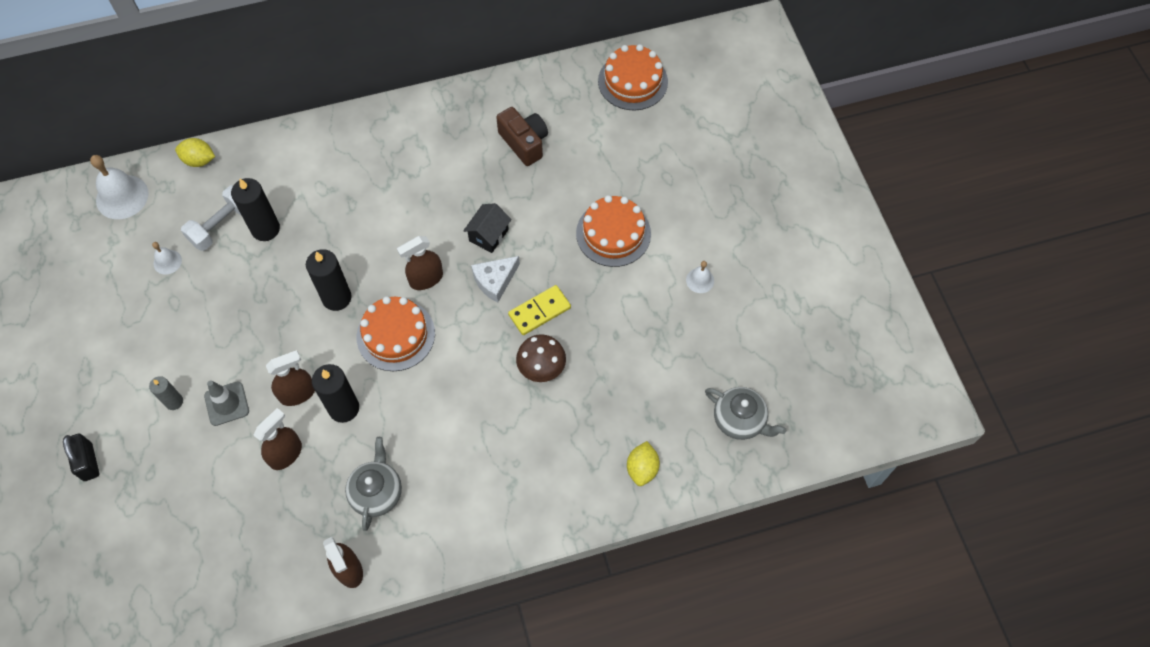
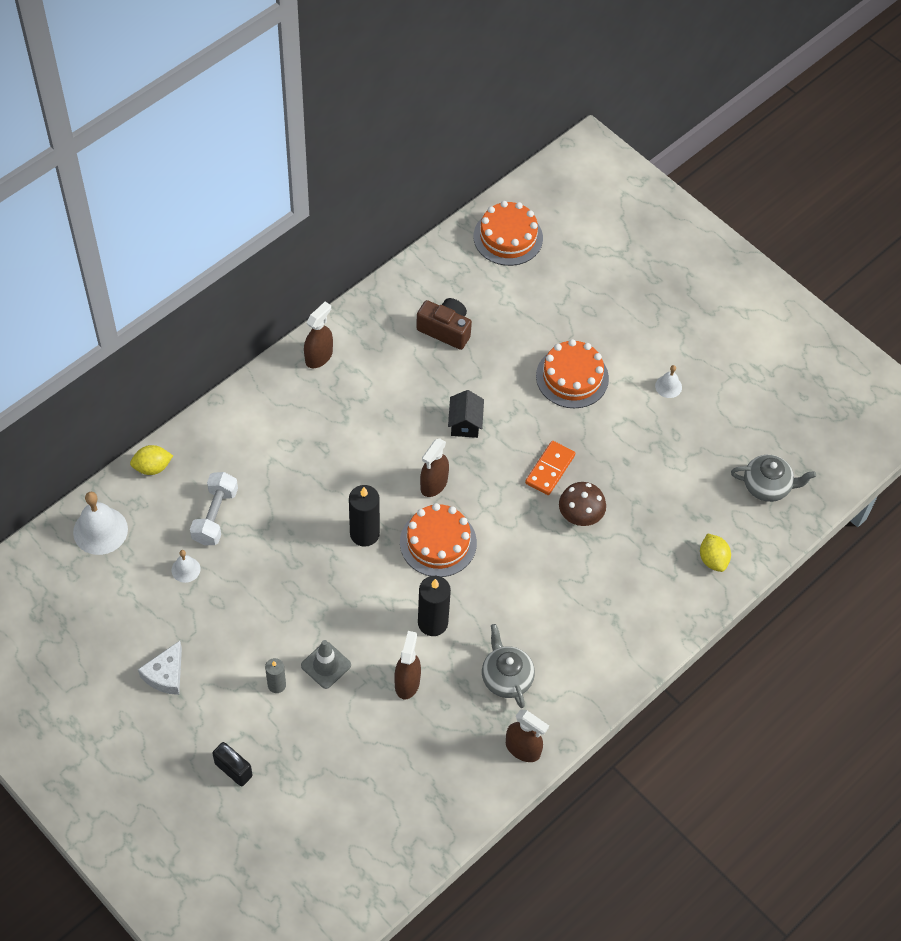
camera: 30 degrees left, 5 degrees down
black candle [231,178,280,241] -> none
brown spray bottle [266,350,315,406] -> brown spray bottle moved to [304,302,333,368]
white cheese [471,256,520,303] -> white cheese moved to [138,641,182,695]
yellow domino [508,285,571,335] -> orange domino [525,441,575,495]

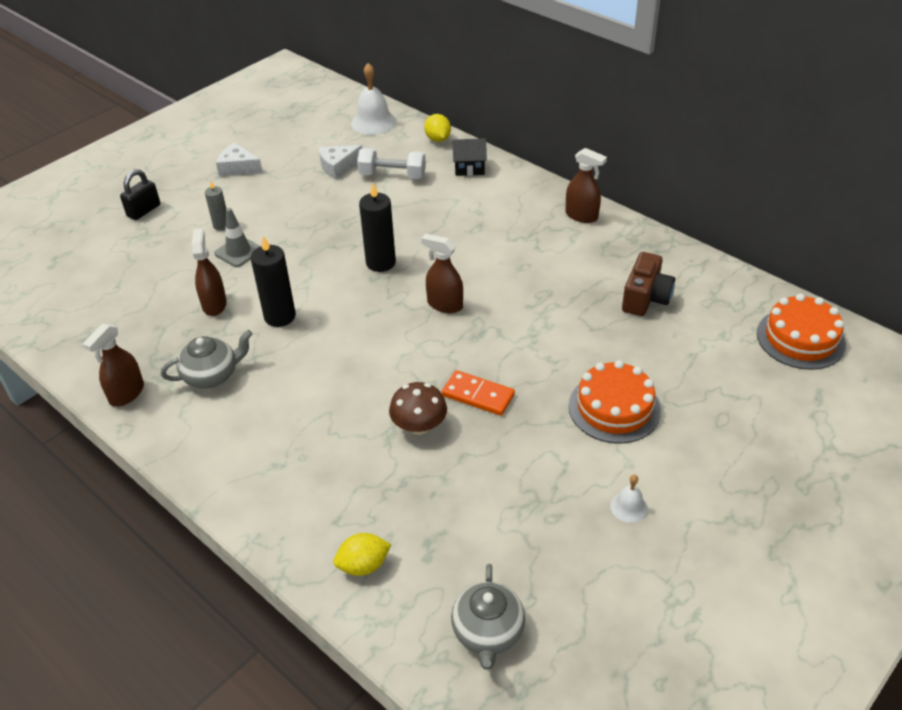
camera: 90 degrees right, 15 degrees down
white bell [172,550,201,583] -> white cheese [319,145,362,179]
brown spray bottle [394,631,421,699] -> brown spray bottle turned 105 degrees counterclockwise [192,229,227,316]
orange cake [400,503,477,577] -> none
black house [448,390,484,438] -> black house moved to [453,138,487,176]

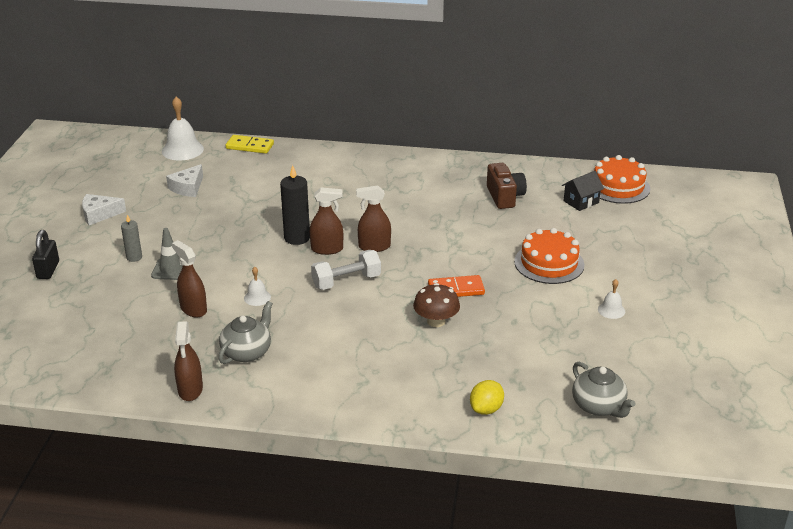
camera: 35 degrees left, 10 degrees down
black candle [251,236,296,327] -> white bell [244,267,271,306]
white dumbbell [357,148,426,179] -> white dumbbell moved to [311,250,381,290]
yellow lemon [424,114,451,142] -> yellow domino [226,135,274,154]
black house [453,138,487,176] -> black house moved to [562,171,604,211]
brown spray bottle [565,148,607,223] -> brown spray bottle moved to [310,187,343,255]

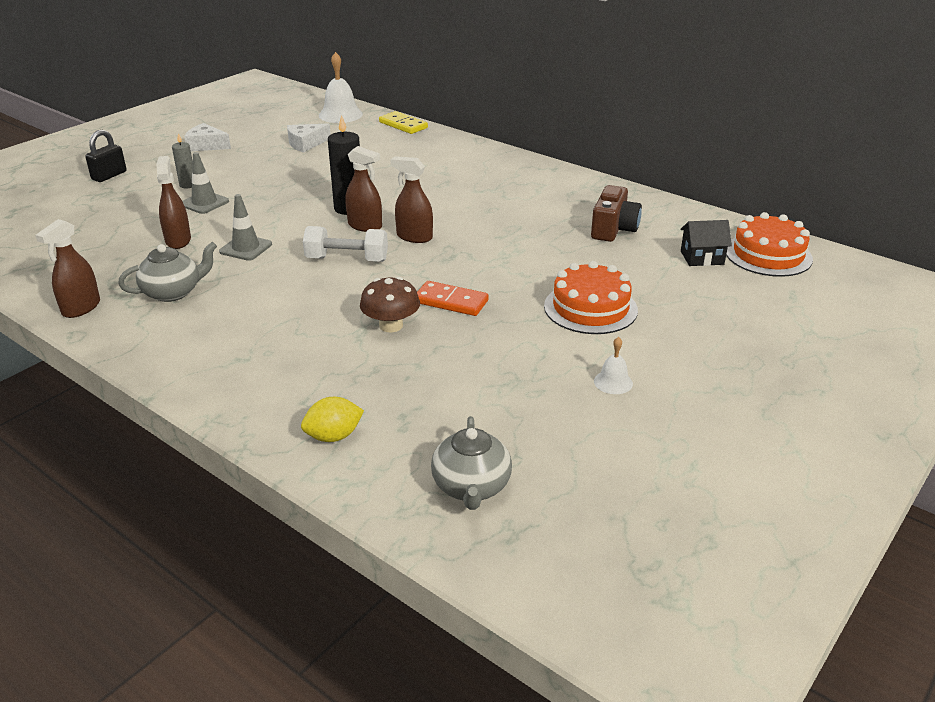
camera: 30 degrees right, 0 degrees up
white bell [244,267,271,306] -> grey traffic cone [219,194,272,261]

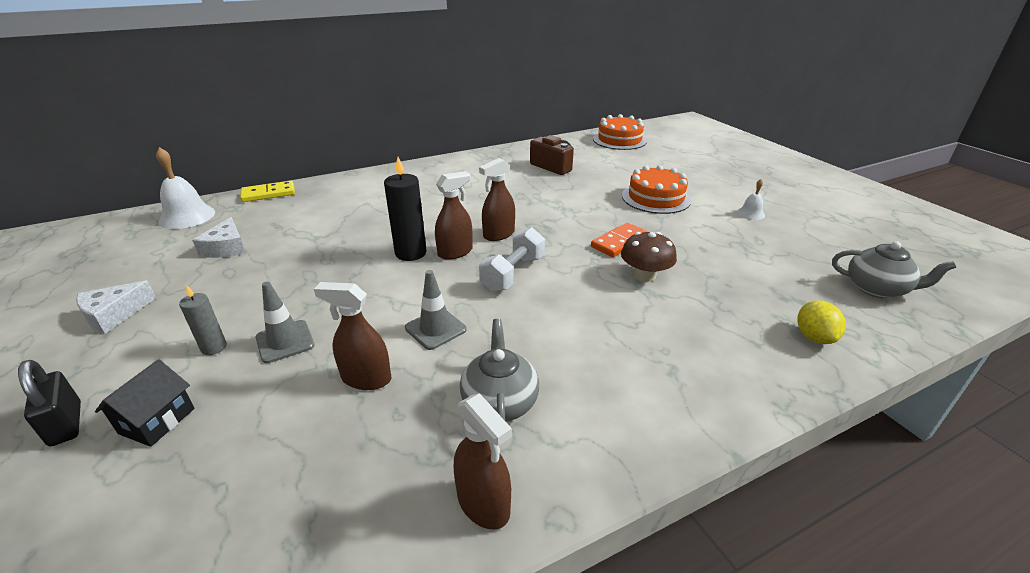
camera: 65 degrees left, 0 degrees up
black house [680,220,732,266] -> black house moved to [95,359,195,447]

